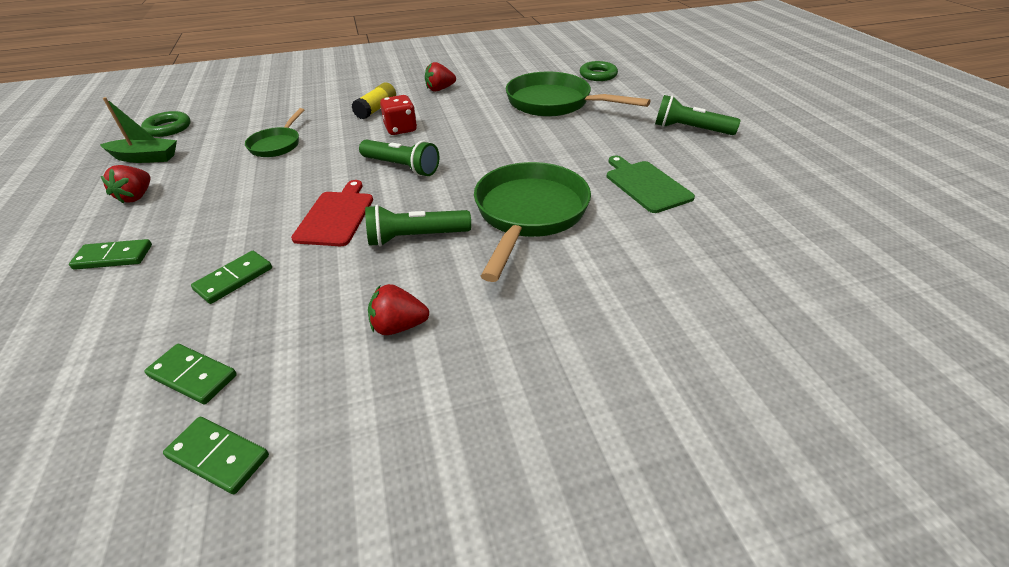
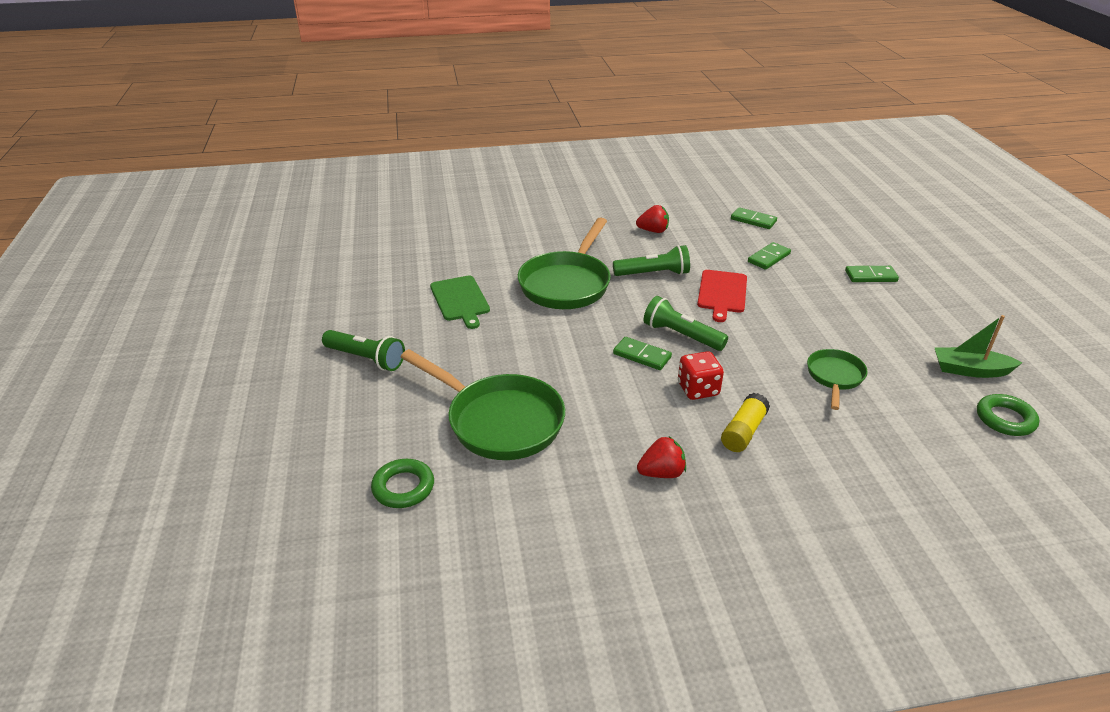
camera: 175 degrees left, 5 degrees down
red strawberry [101,165,151,204] -> none
green domino [163,417,269,494] -> green domino moved to [613,337,672,370]

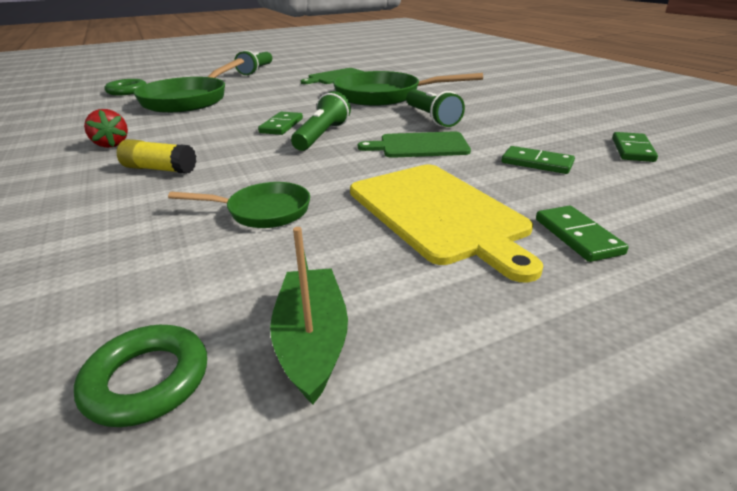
camera: 75 degrees right, 5 degrees down
red strawberry [636,205,669,233] -> none
red dice [678,351,724,400] -> none
red cutting board [697,270,747,322] -> green cutting board [358,131,471,158]
none -> yellow cutting board [350,165,543,283]

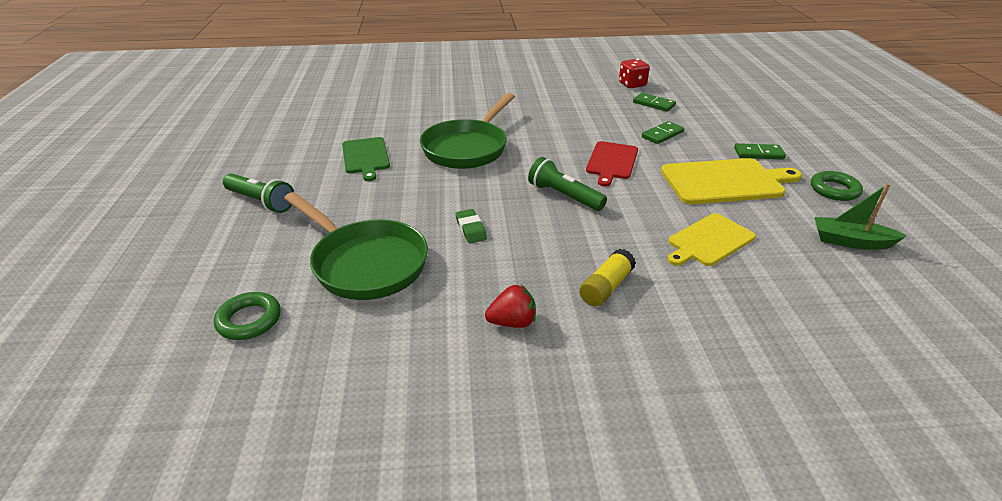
camera: 70 degrees left, 5 degrees up
green ring [74,325,207,427] -> green ring moved to [811,171,863,201]
green pan [168,182,310,228] -> yellow cutting board [667,213,756,266]
green domino [258,112,303,135] -> none
green cutting board [358,131,471,158] -> red cutting board [586,141,638,187]
green flashlight [406,89,465,127] -> none
none -> green eraser [455,209,487,243]
none -> red dice [619,59,650,88]

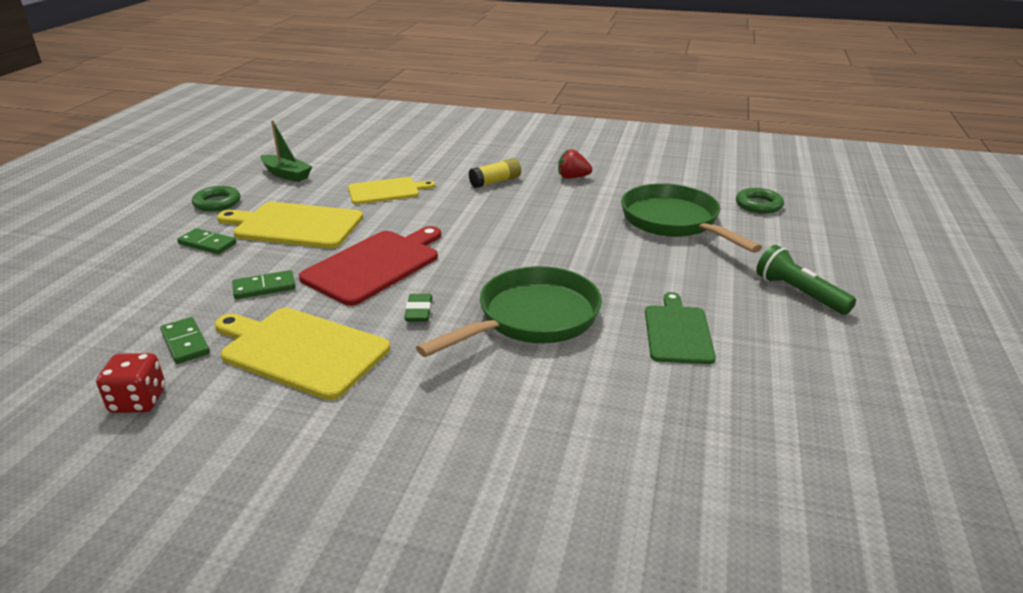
camera: 160 degrees left, 5 degrees down
green eraser [455,209,487,243] -> green eraser moved to [404,294,432,322]
green flashlight [528,157,607,211] -> none
red cutting board [586,141,638,187] -> red cutting board [299,226,441,306], size x1.53
none -> yellow cutting board [214,308,390,400]

